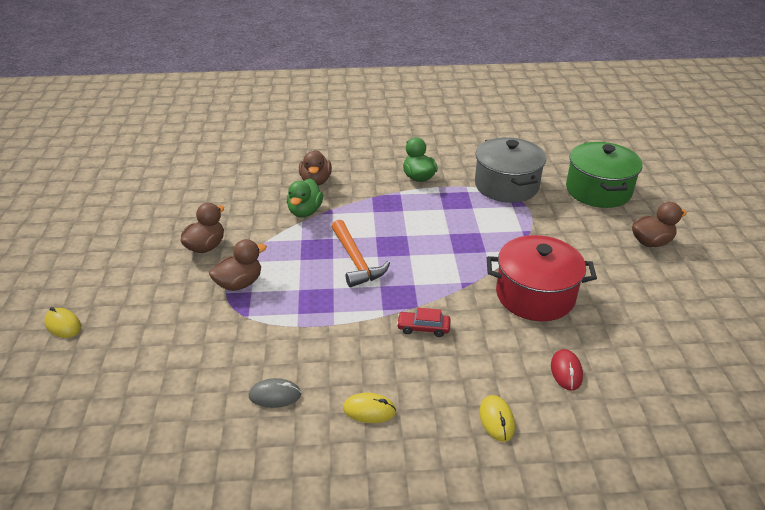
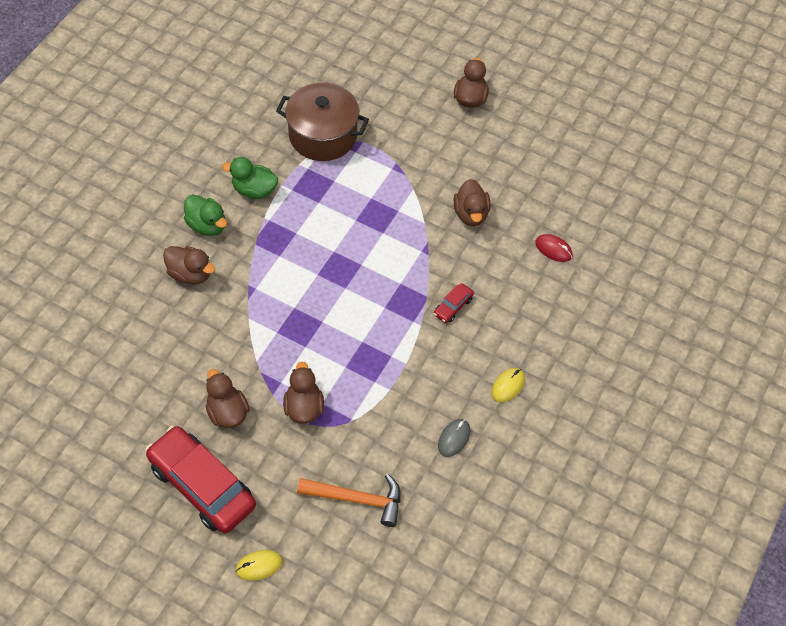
camera: 60 degrees left, 20 degrees up
green duck [287,179,323,217] -> green duck moved to [184,194,227,236]
orange hammer [332,220,390,287] -> orange hammer moved to [297,474,401,527]
grey pot [475,137,546,203] -> brown pot [276,83,369,161]
yellow mouse [479,395,515,442] -> none
red pot [487,235,597,321] -> brown duck [454,179,491,226]
green pot [566,142,643,208] -> none
none -> red car [145,426,256,533]

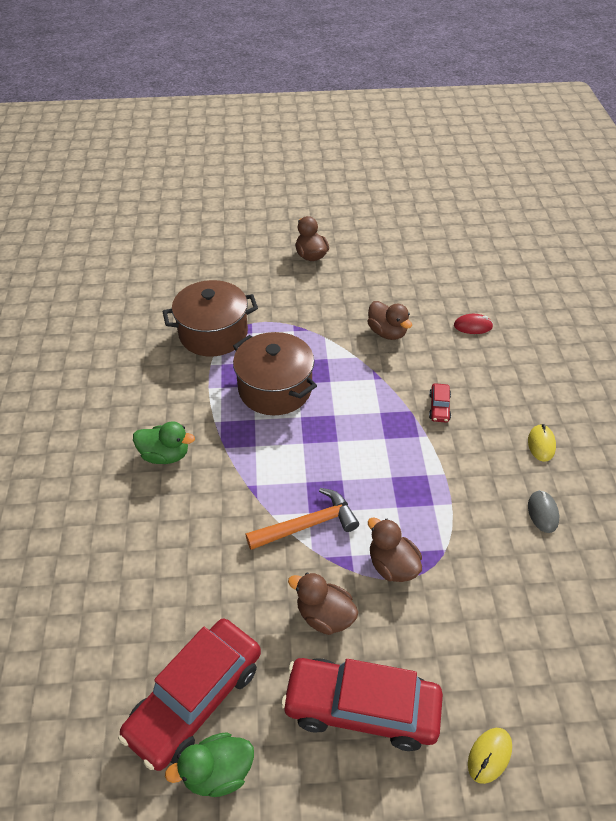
camera: 30 degrees left, 10 degrees down
brown duck [163,246,215,285] -> none
green duck [222,157,278,199] -> green duck moved to [165,732,254,797]
orange hammer [297,474,401,527] -> orange hammer moved to [245,488,359,550]
none -> red car [118,619,261,771]
none -> brown pot [233,332,317,415]

